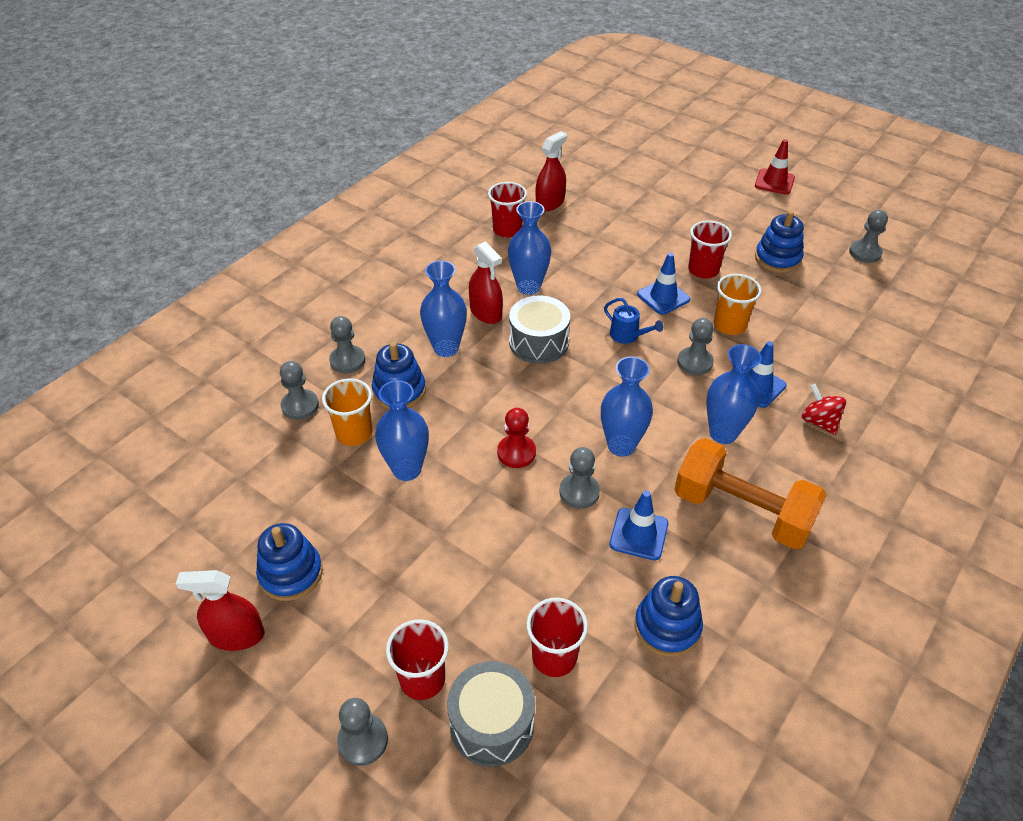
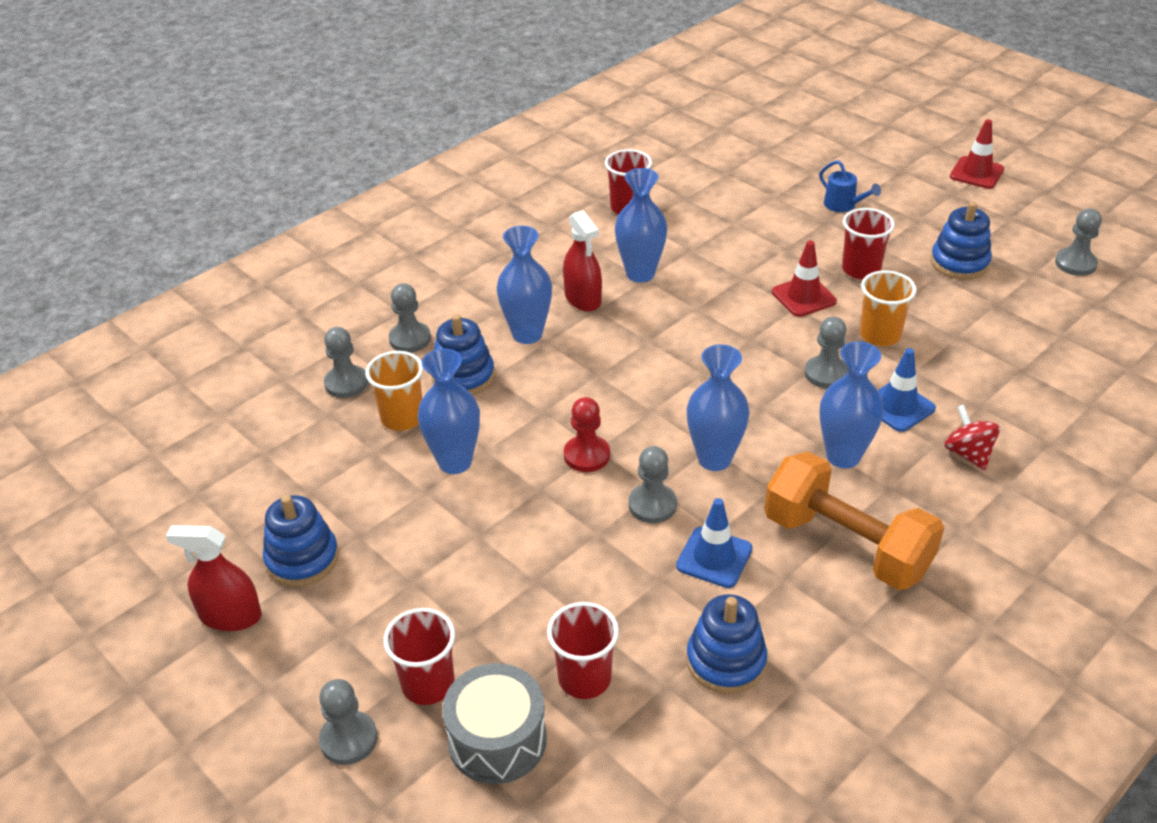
camera: 10 degrees right, 5 degrees down
grey drum [509,295,570,364] -> none
red spray bottle [536,131,567,211] -> none
blue watering can [604,298,663,344] -> blue watering can moved to [819,160,881,212]
blue traffic cone [637,253,690,315] -> red traffic cone [772,240,837,317]

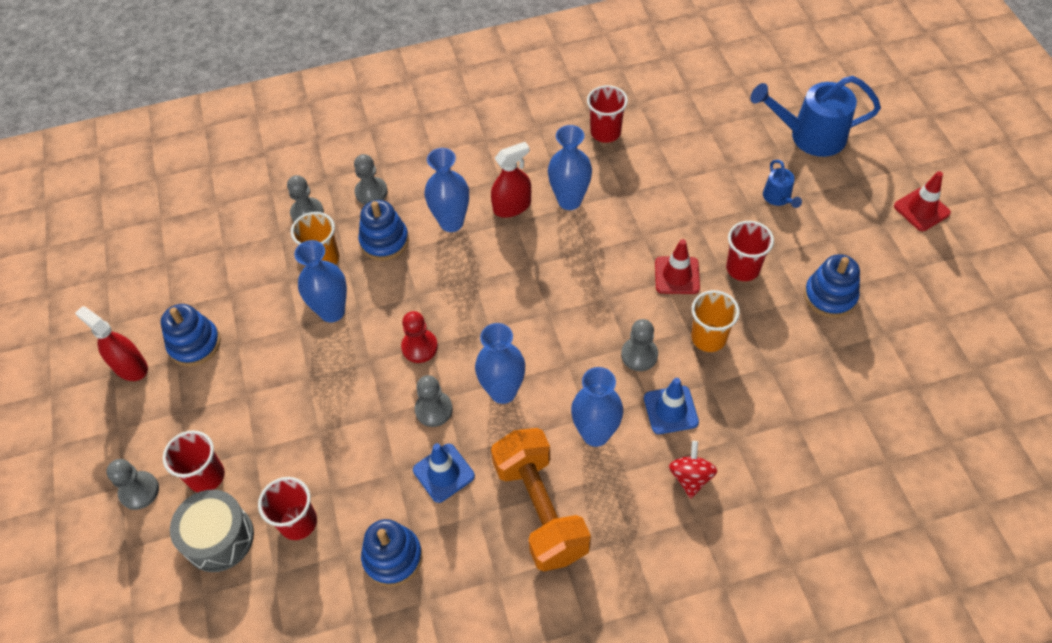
camera: 30 degrees right, 15 degrees up
red spray bottle [563,210,602,312] -> red spray bottle turned 120 degrees counterclockwise [491,142,531,218]
grey pawn [1055,209,1102,276] -> none
none -> blue watering can [751,76,881,157]

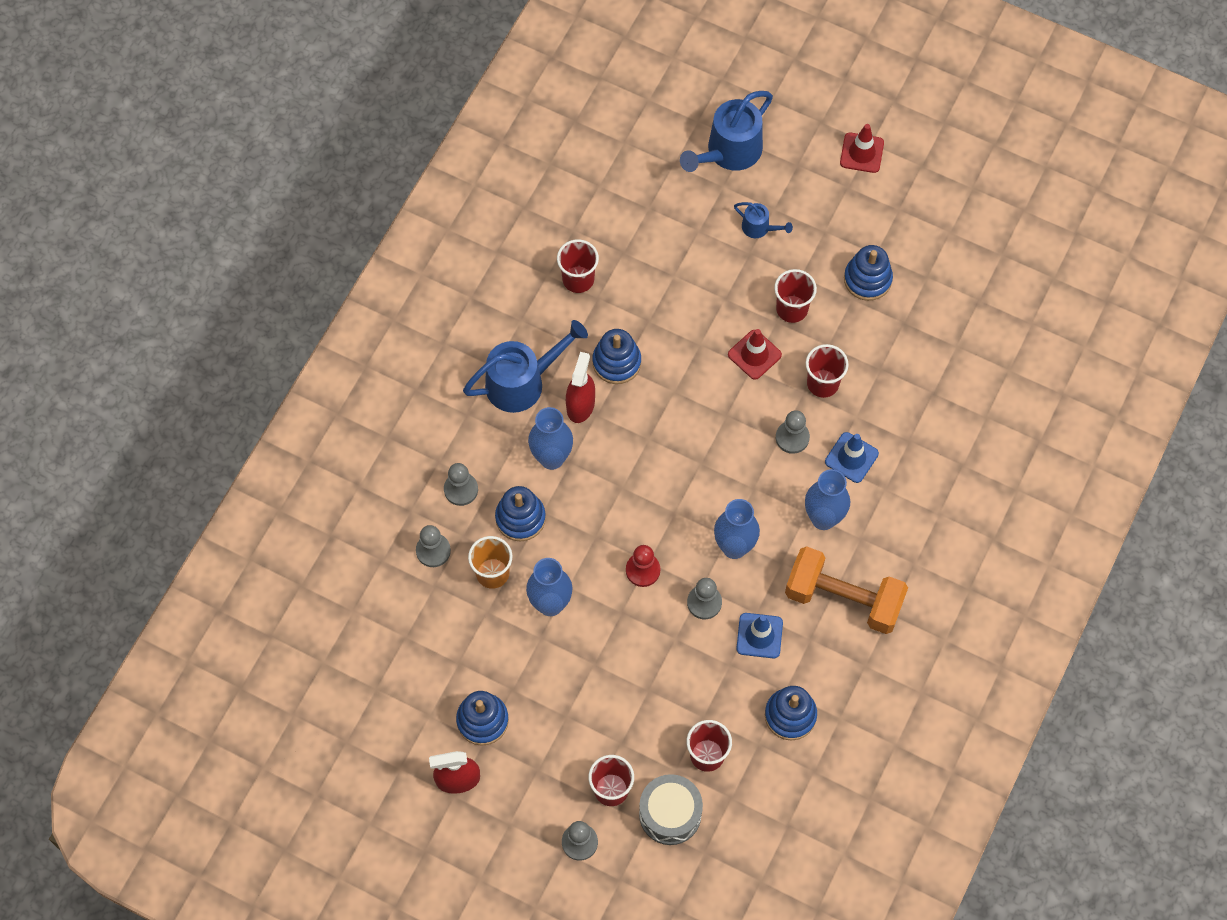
camera: 50 degrees left, 10 degrees up
blue vase [548,125,592,210] -> blue stacking toy [592,329,641,384]
red spinning top [669,441,717,498] -> none
orange cup [691,290,740,352] -> red cup [806,344,849,398]
none -> blue watering can [463,320,588,413]

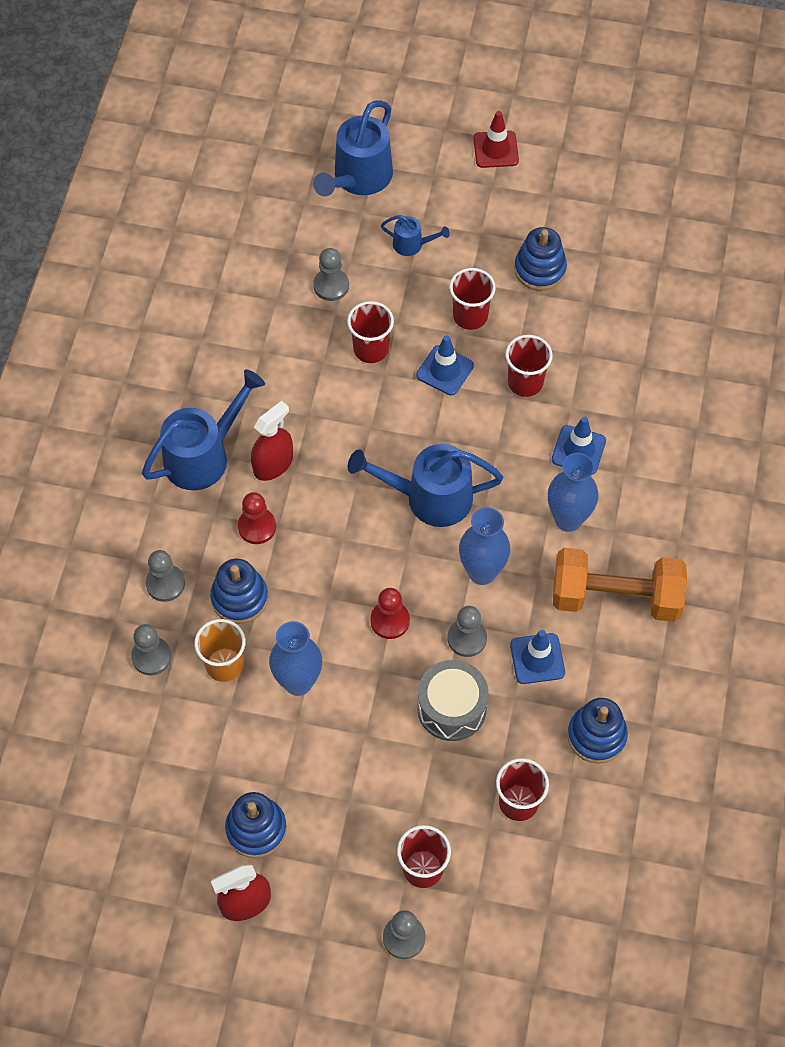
camera: 15 degrees left, 5 degrees down
blue vase [528,407,573,470] -> red pawn [238,492,276,544]
red cup [557,239,599,293] -> red cup moved to [347,301,394,363]
red spray bottle [566,352,595,423] -> red spray bottle turned 45 degrees clockwise [251,401,293,481]
blue stacking toy [592,329,641,384] -> none
grey drum [639,774,703,845] -> grey drum moved to [417,660,489,741]
red traffic cone [728,329,782,380] -> blue traffic cone [416,335,474,395]
grey pawn [776,410,810,454] -> grey pawn moved to [313,248,349,301]
none -> blue watering can [348,444,503,527]

